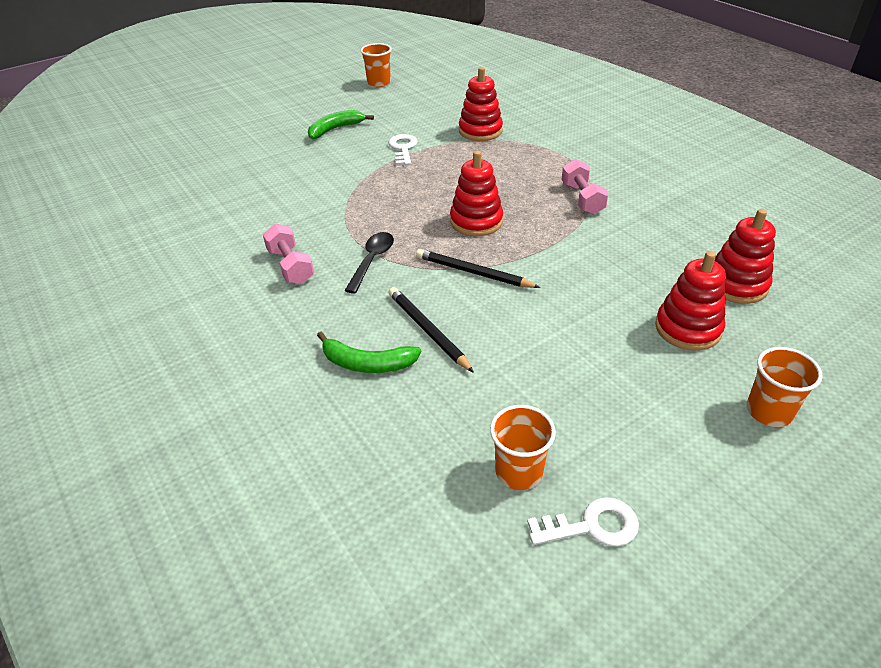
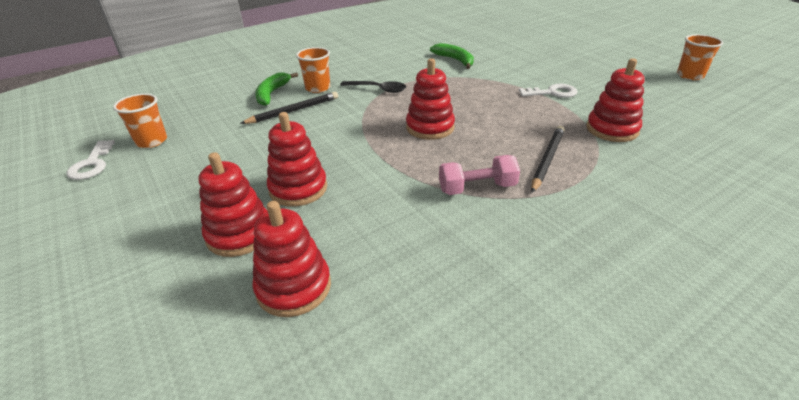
camera: 90 degrees right, 5 degrees down
pink dumbbell [263,224,314,284] -> none
green banana [308,110,374,139] -> green banana moved to [430,43,474,69]
black pencil [416,249,541,288] -> black pencil moved to [531,126,565,193]
orange cup [747,347,823,427] -> orange cup moved to [296,47,330,93]
none -> red stacking toy [267,112,327,207]

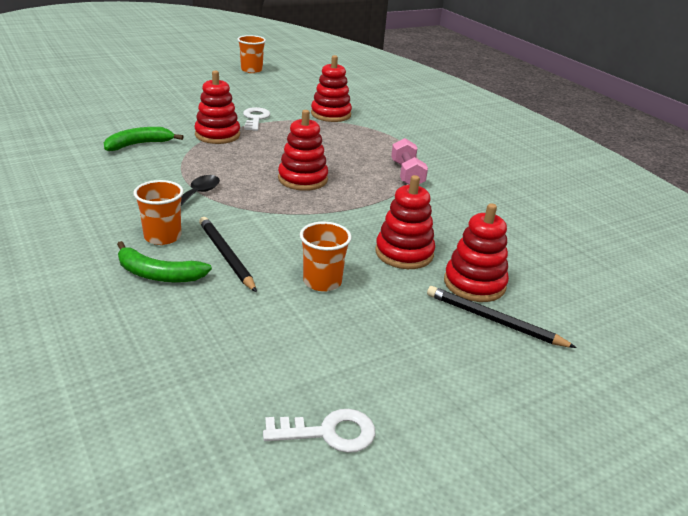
camera: 90 degrees left, 5 degrees down
orange cup [113,93,167,148] -> orange cup moved to [300,222,352,292]
red stacking toy [252,201,331,317] -> red stacking toy moved to [194,70,240,144]
black pencil [531,126,565,193] -> black pencil moved to [427,286,577,348]

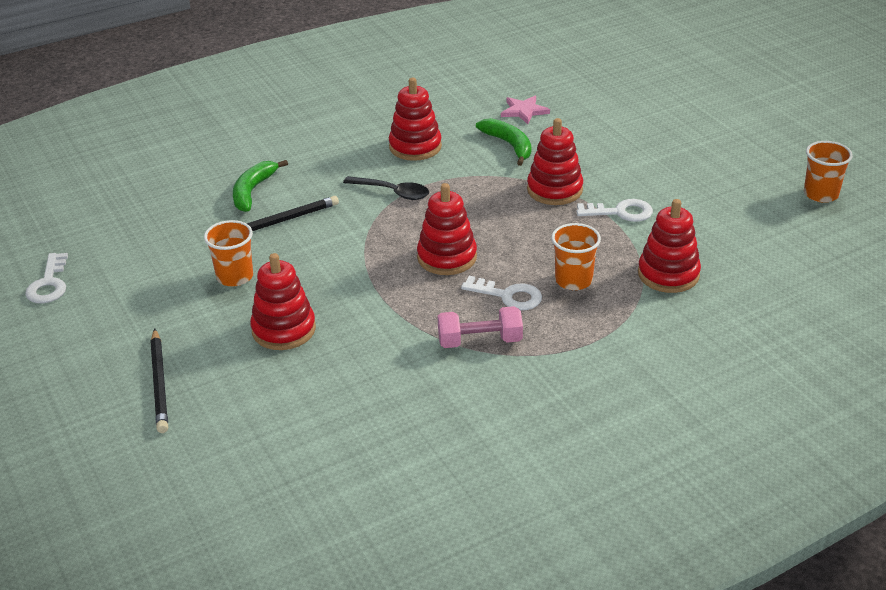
camera: 95 degrees right, 5 degrees up
orange cup [134,180,184,245] -> orange cup moved to [551,223,601,290]
black pencil [427,286,577,348] -> black pencil turned 135 degrees clockwise [150,329,168,433]
red stacking toy [444,203,509,302] -> red stacking toy moved to [389,78,442,161]
none -> white key [461,276,542,310]
none -> pink star [501,96,550,124]

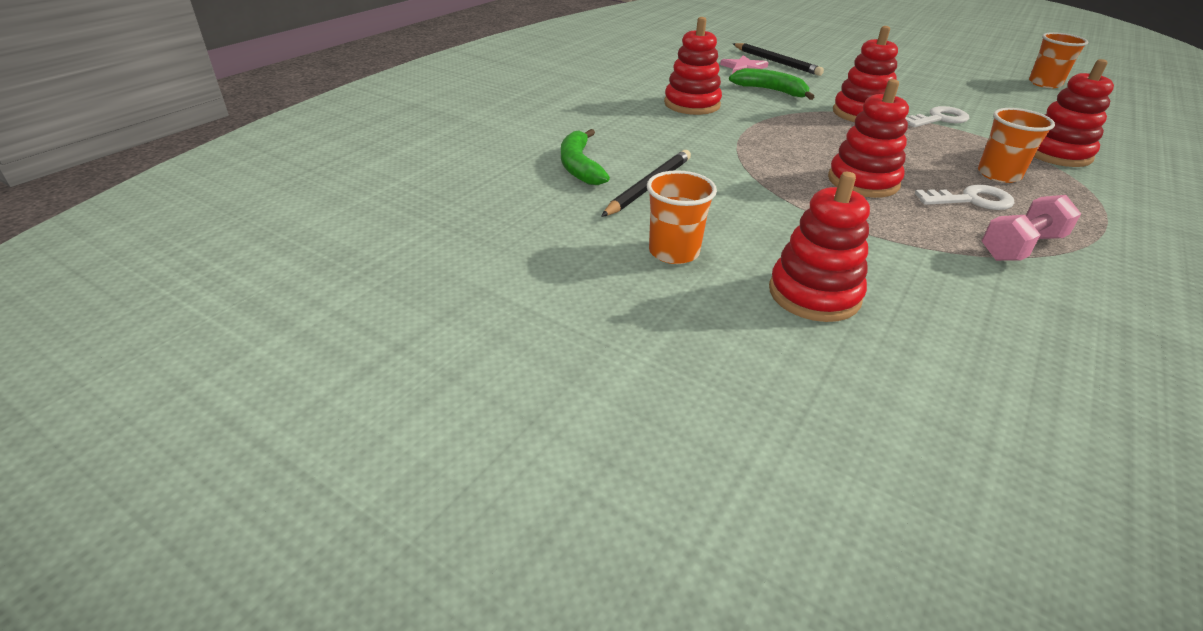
camera: 30 degrees left, 0 degrees up
white key [25,253,68,303] -> none
black pencil [150,329,168,433] -> black pencil moved to [733,43,824,76]
black spoon [343,176,429,200] -> none

